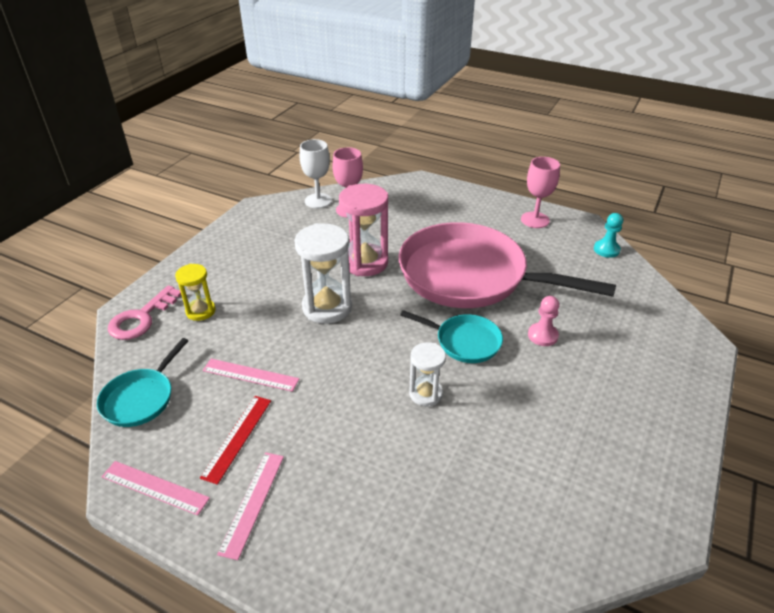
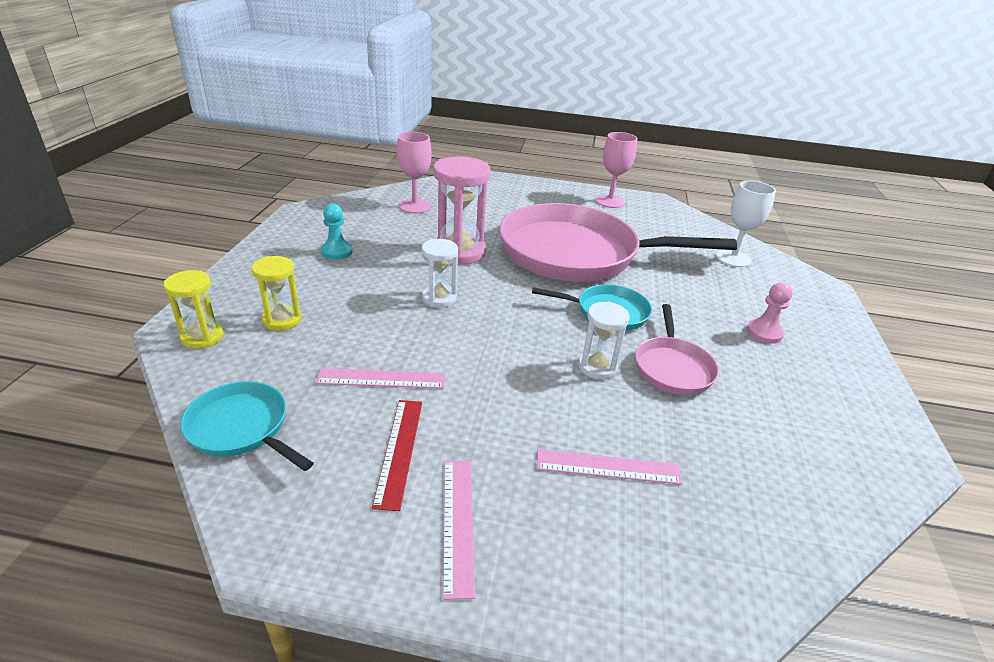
camera: 20 degrees left, 5 degrees down
turquoise pan [97,338,188,427] -> turquoise pan turned 120 degrees clockwise [180,381,314,471]
pink ruler [102,461,210,516] -> pink ruler moved to [537,449,682,485]
pink key [108,285,181,340] -> yellow hourglass [164,270,223,349]
white hourglass [294,223,352,324] -> white hourglass [422,239,458,308], size x0.58
white goblet [300,139,332,208] -> white goblet moved to [716,180,776,267]
pink pawn [528,296,559,346] -> pink pawn moved to [747,283,793,344]
turquoise pawn [594,213,623,258] -> turquoise pawn moved to [321,204,353,260]
none -> pink pan [635,304,719,395]

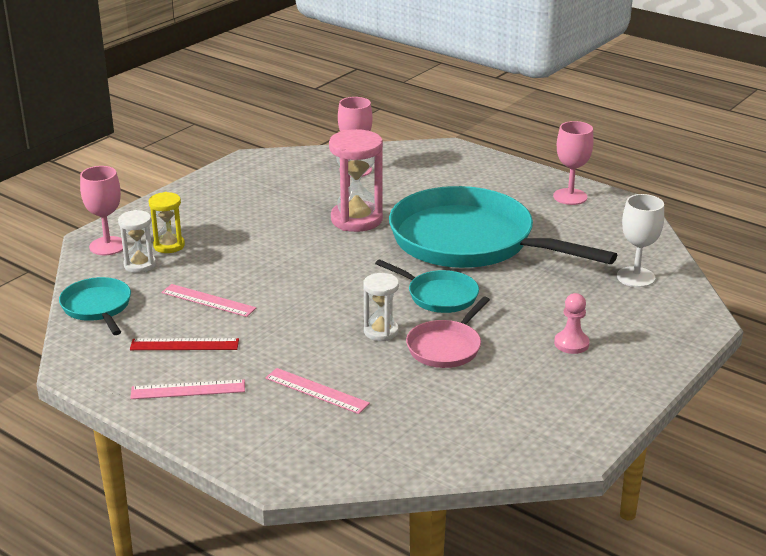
camera: 30 degrees right, 5 degrees down
yellow hourglass [164,270,223,349] -> pink goblet [80,166,123,255]
turquoise pawn [321,204,353,260] -> none
red ruler [372,400,422,511] -> red ruler turned 60 degrees clockwise [130,338,239,350]
white hourglass [422,239,458,308] -> white hourglass moved to [118,210,156,273]
pink ruler [443,460,475,600] -> pink ruler turned 60 degrees clockwise [130,379,245,399]
pink pan [499,203,737,282] -> turquoise pan [389,186,617,268]

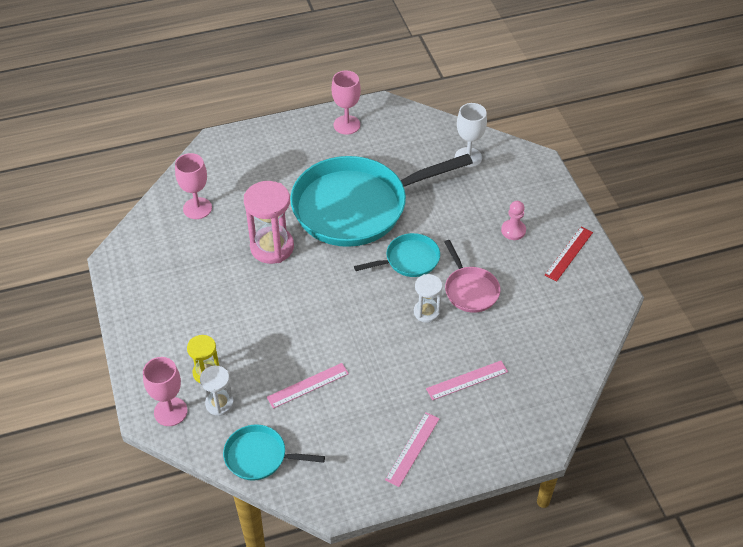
camera: 55 degrees left, 20 degrees up
red ruler [130,338,239,350] -> red ruler moved to [545,227,593,281]

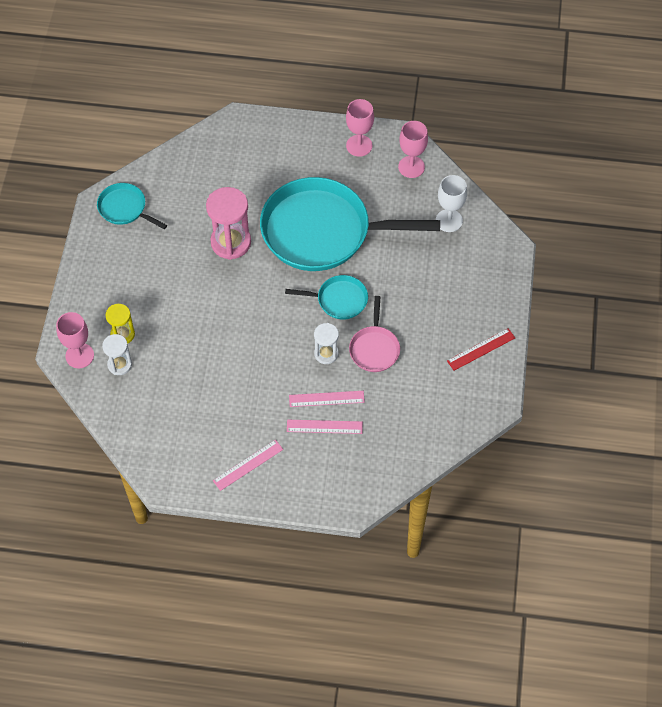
camera: 25 degrees right, 10 degrees up
pink goblet [175,153,212,219] -> pink goblet moved to [398,121,428,178]
turquoise pan [223,424,325,481] -> turquoise pan moved to [97,183,167,229]
pink ruler [267,363,349,409] -> pink ruler moved to [289,391,365,407]
pink pawn [501,201,526,240] -> none

